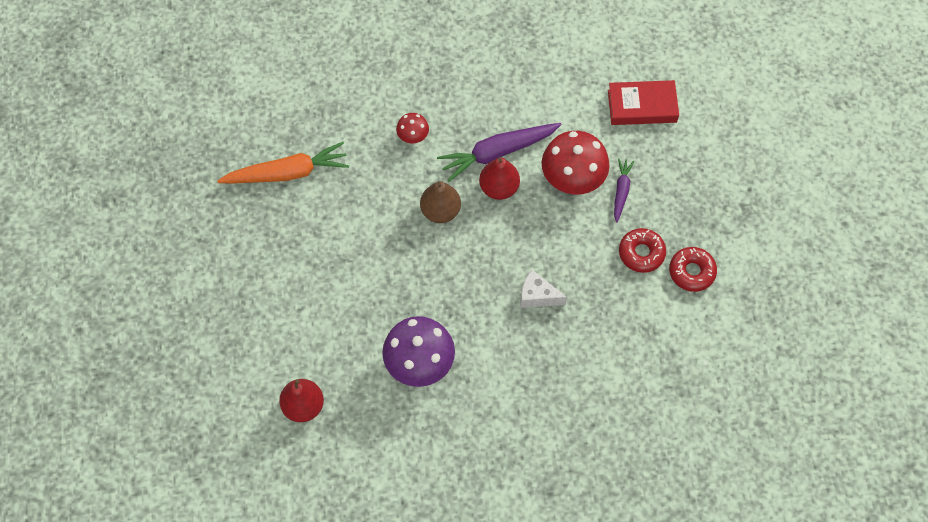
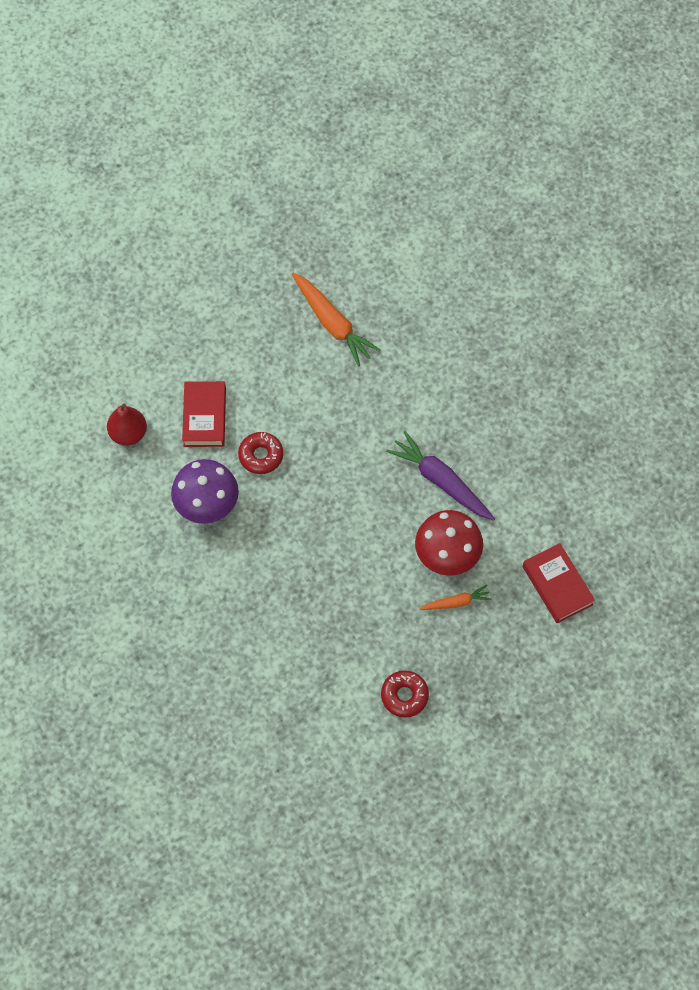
camera: 65 degrees right, 0 degrees up
red mushroom [396,113,429,143] -> none
brown pear [420,181,461,223] -> none
red pear [479,157,520,200] -> none
white cheese [521,270,567,308] -> none
purple carrot [614,158,634,223] -> orange carrot [420,585,492,610]
red donut [619,228,666,273] -> red donut moved to [238,432,283,474]
none -> red book [182,381,226,447]

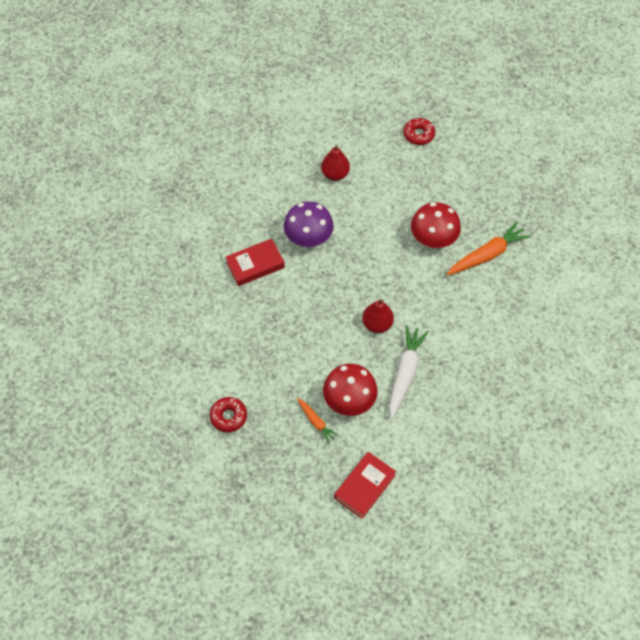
camera: 65 degrees right, 5 degrees down
red book [182,381,226,447] -> red book moved to [226,239,285,286]
red donut [238,432,283,474] -> red donut moved to [403,118,435,145]
orange carrot [292,273,381,367] -> orange carrot turned 150 degrees counterclockwise [447,222,531,276]
purple carrot [386,431,495,521] -> white carrot [389,325,429,419]
none -> red pear [362,299,394,333]
none -> red mushroom [411,202,461,248]

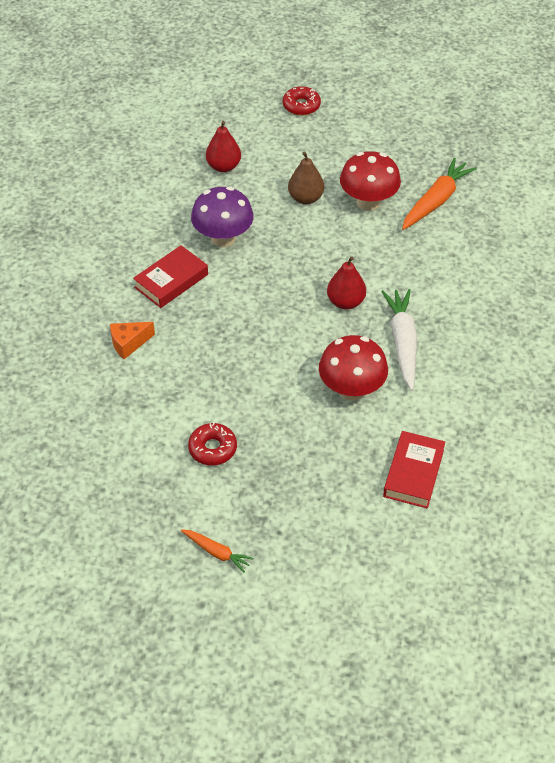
camera: 20 degrees left, 10 degrees down
orange carrot [297,398,339,444] -> orange carrot moved to [181,529,254,573]
none -> orange cheese [110,322,155,359]
none -> brown pear [288,152,324,204]

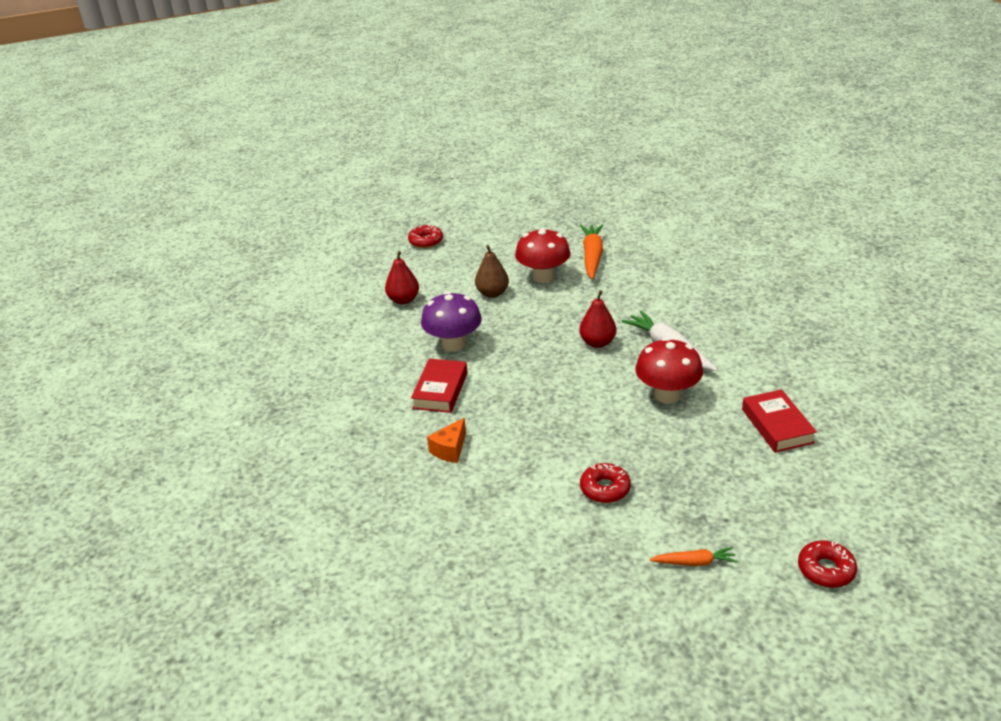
camera: 30 degrees left, 15 degrees down
none -> red donut [798,540,857,588]

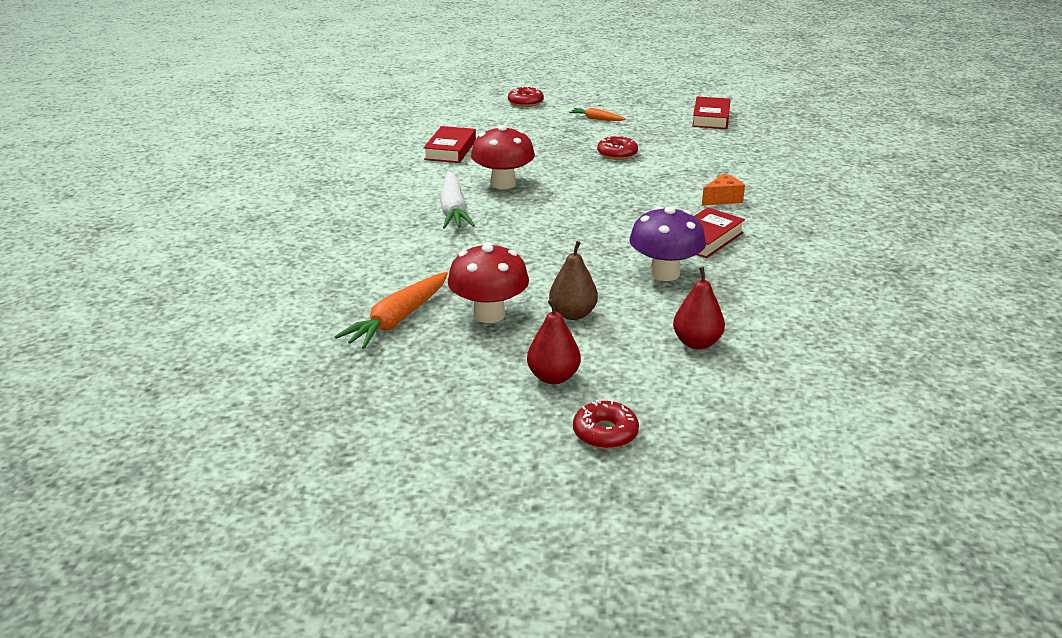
camera: 155 degrees left, 5 degrees down
red pear [579,290,616,348] -> red pear moved to [527,299,581,384]
none -> red book [692,96,731,129]

